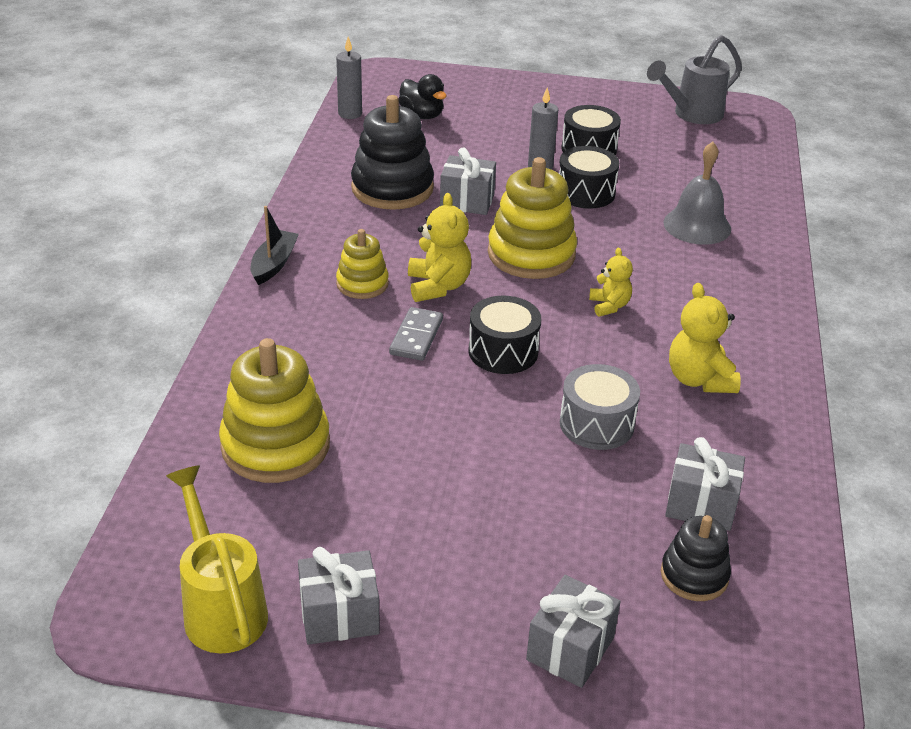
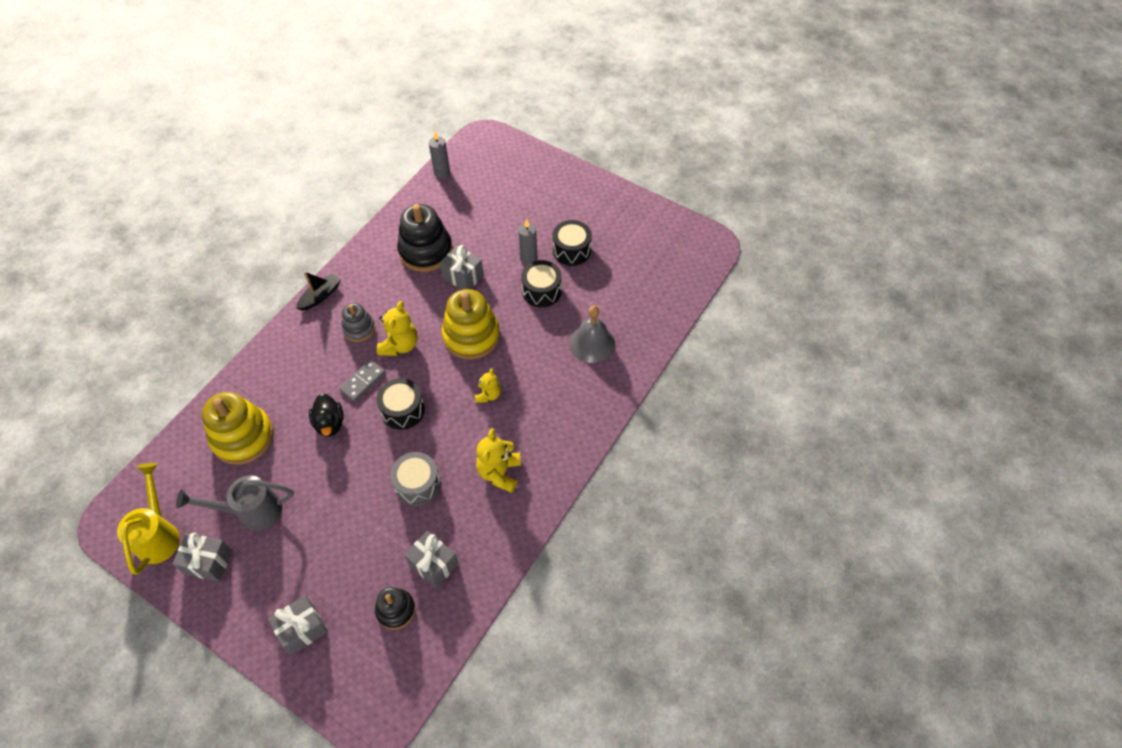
camera: 25 degrees right, 20 degrees up
yellow stacking toy [336,229,389,299] -> grey stacking toy [342,303,375,342]
black duck [399,74,447,119] -> black duck moved to [309,394,344,437]
grey watering can [647,35,742,124] -> grey watering can moved to [176,475,294,531]

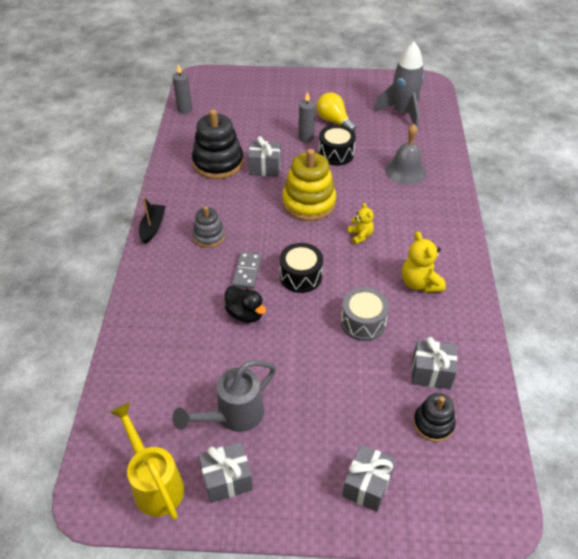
camera: 30 degrees left, 10 degrees down
yellow stacking toy [202,392,274,465] -> none
yellow teddy bear [377,301,418,356] -> none
black drum [553,220,592,266] -> yellow light bulb [316,92,356,131]
none -> grey rocket [374,42,424,129]

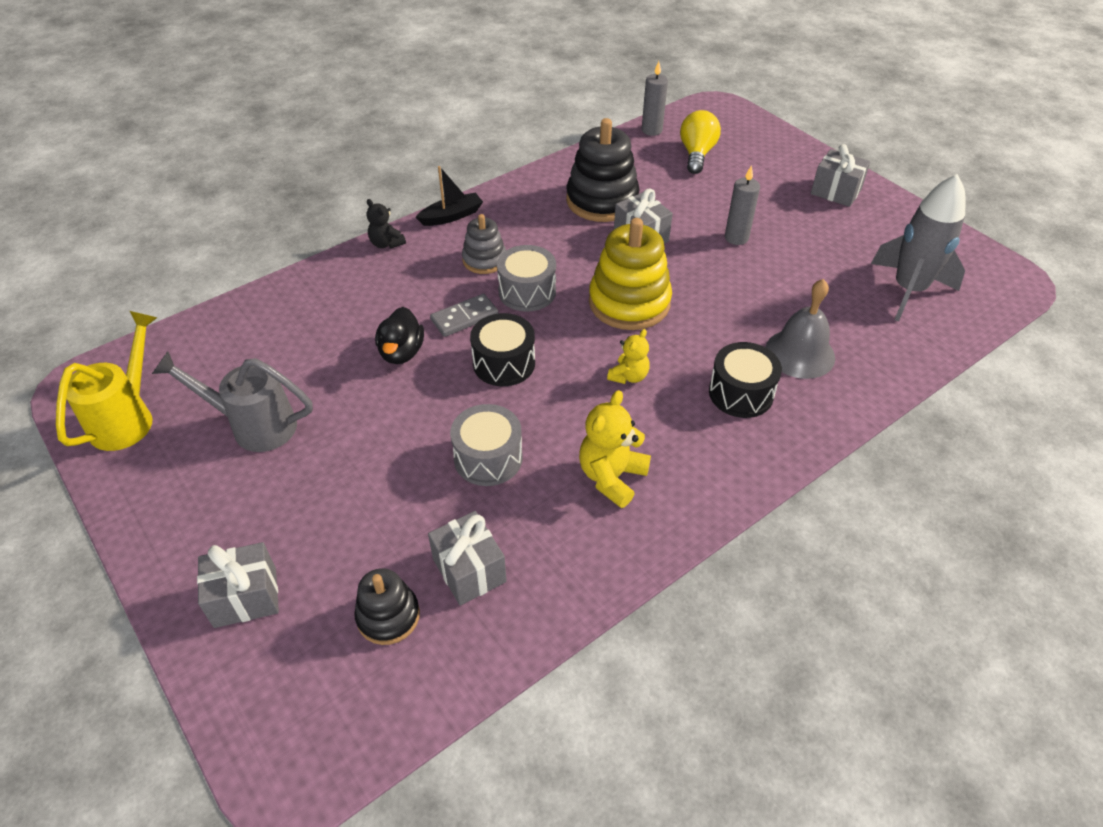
camera: 50 degrees right, 0 degrees up
grey gift [199,442,253,503] -> grey gift moved to [811,144,870,207]
yellow light bulb [316,92,356,131] -> yellow light bulb moved to [680,110,721,174]
black drum [319,125,356,166] -> black drum moved to [709,342,782,418]
none -> black teddy bear [367,199,406,248]
none -> grey drum [497,245,556,312]

